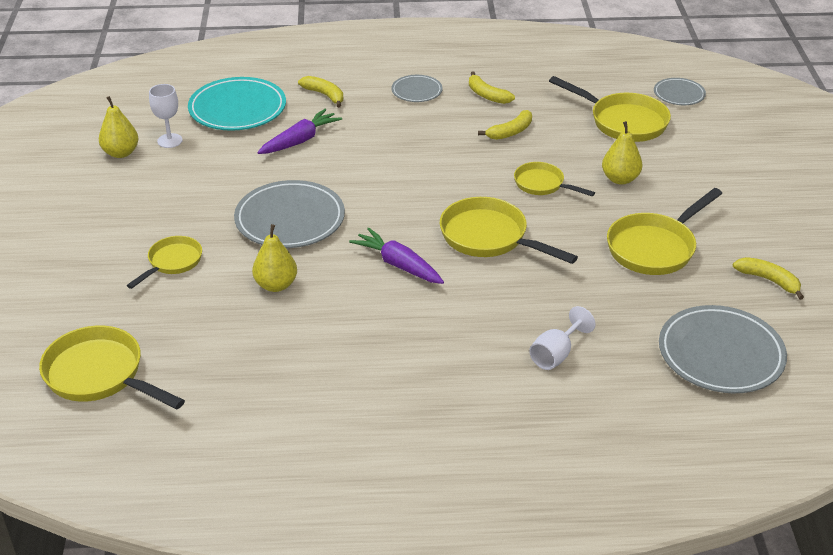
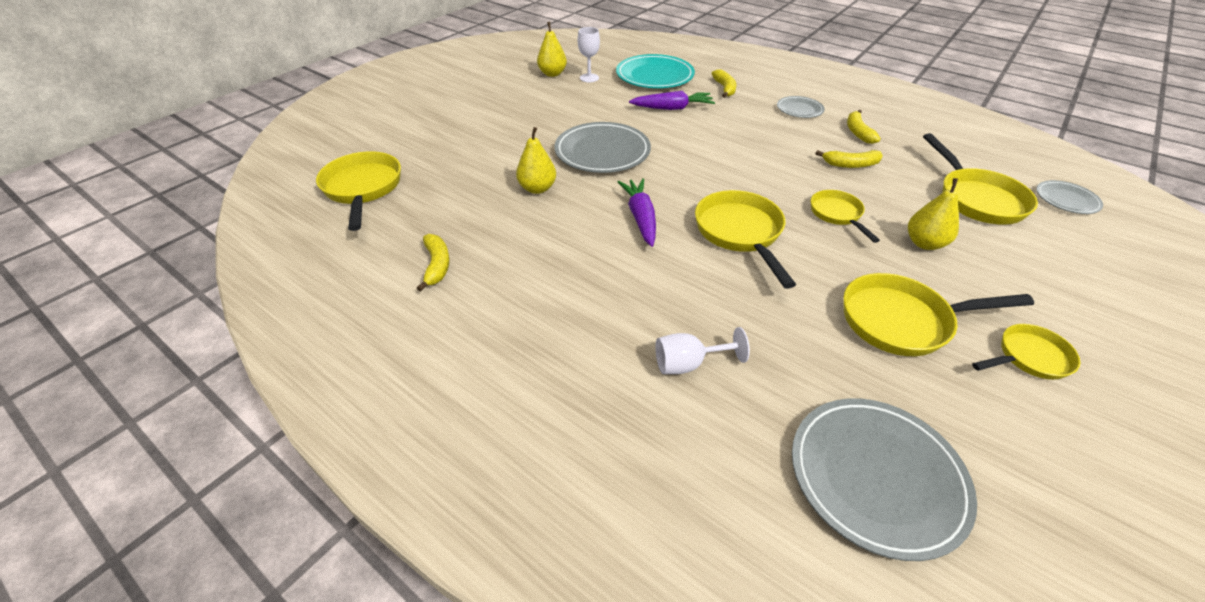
camera: 40 degrees right, 5 degrees up
yellow pan [127,236,202,289] -> yellow pan moved to [972,324,1080,380]
yellow banana [733,257,804,300] -> yellow banana moved to [417,234,450,292]

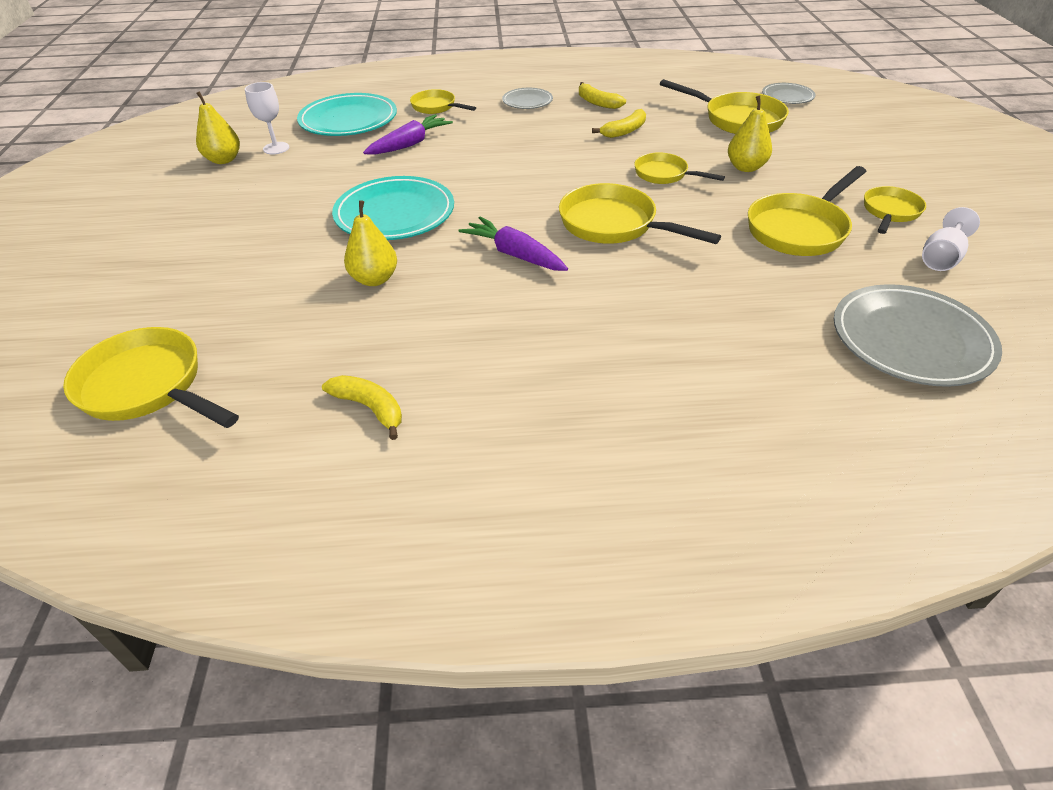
camera: 40 degrees left, 0 degrees up
grey plate [554,122,651,173] -> turquoise plate [332,176,454,240]
white goblet [656,327,750,374] -> white goblet moved to [922,207,980,271]
yellow banana [711,69,736,98] -> yellow pan [410,89,476,114]

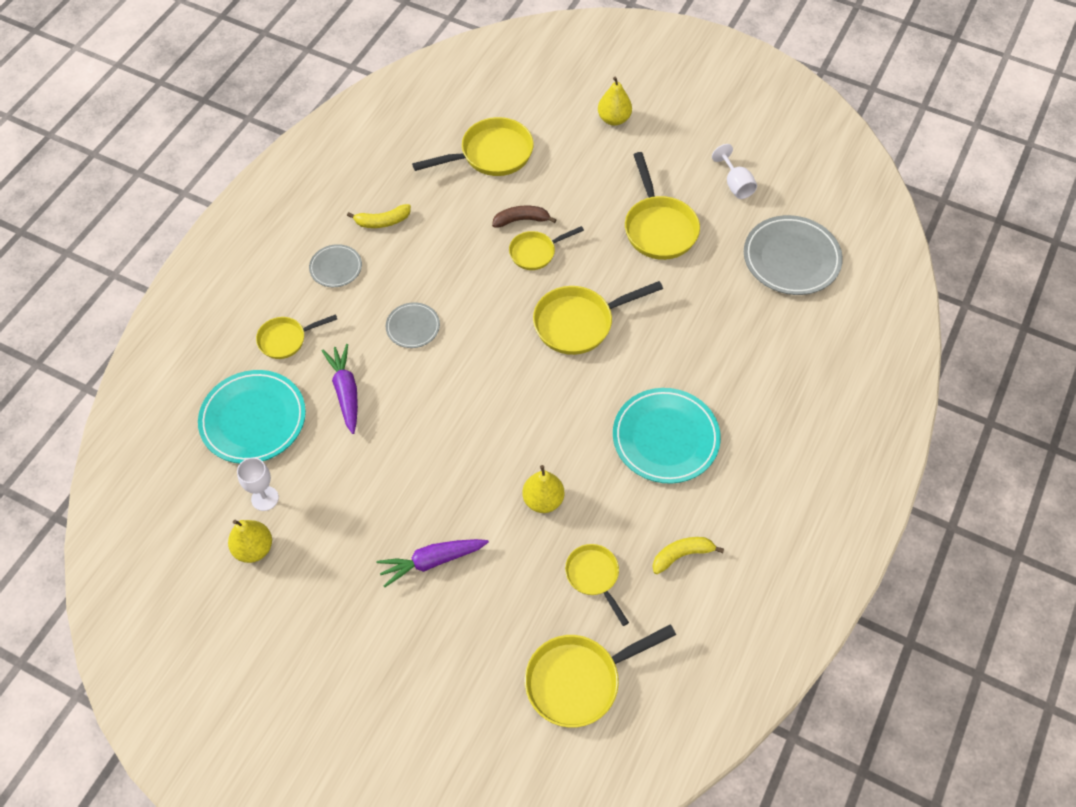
camera: 60 degrees left, 15 degrees up
turquoise plate [332,176,454,240] -> turquoise plate moved to [613,388,721,484]
purple carrot [458,217,568,271] -> purple carrot moved to [376,539,489,587]
yellow banana [592,109,646,138] -> none
yellow pear [728,95,772,172] -> yellow pear moved to [598,76,632,126]
grey plate [762,83,815,104] -> grey plate moved to [386,302,440,348]
yellow pan [864,186,926,234] -> yellow pan moved to [565,544,629,626]
none -> brown banana [492,206,556,228]

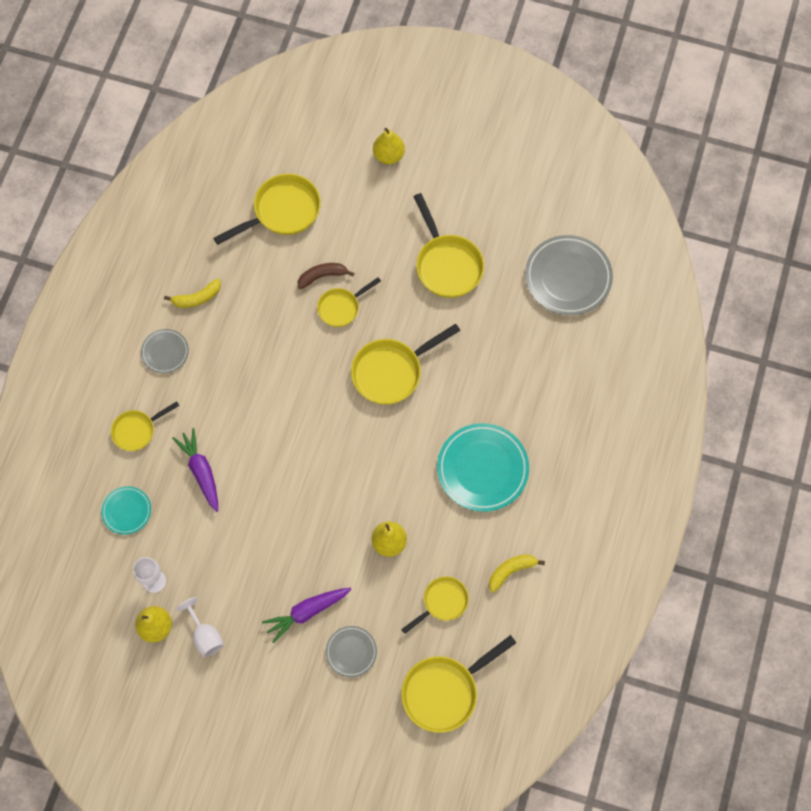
camera: 10 degrees left, 10 degrees up
turquoise plate [198,370,306,464] -> turquoise plate [101,486,151,535], size x0.54
grey plate [386,302,440,348] -> grey plate moved to [326,626,377,677]
yellow pan [565,544,629,626] -> yellow pan turned 90 degrees clockwise [401,576,469,634]
white goblet [712,144,757,199] -> white goblet moved to [177,597,224,657]

